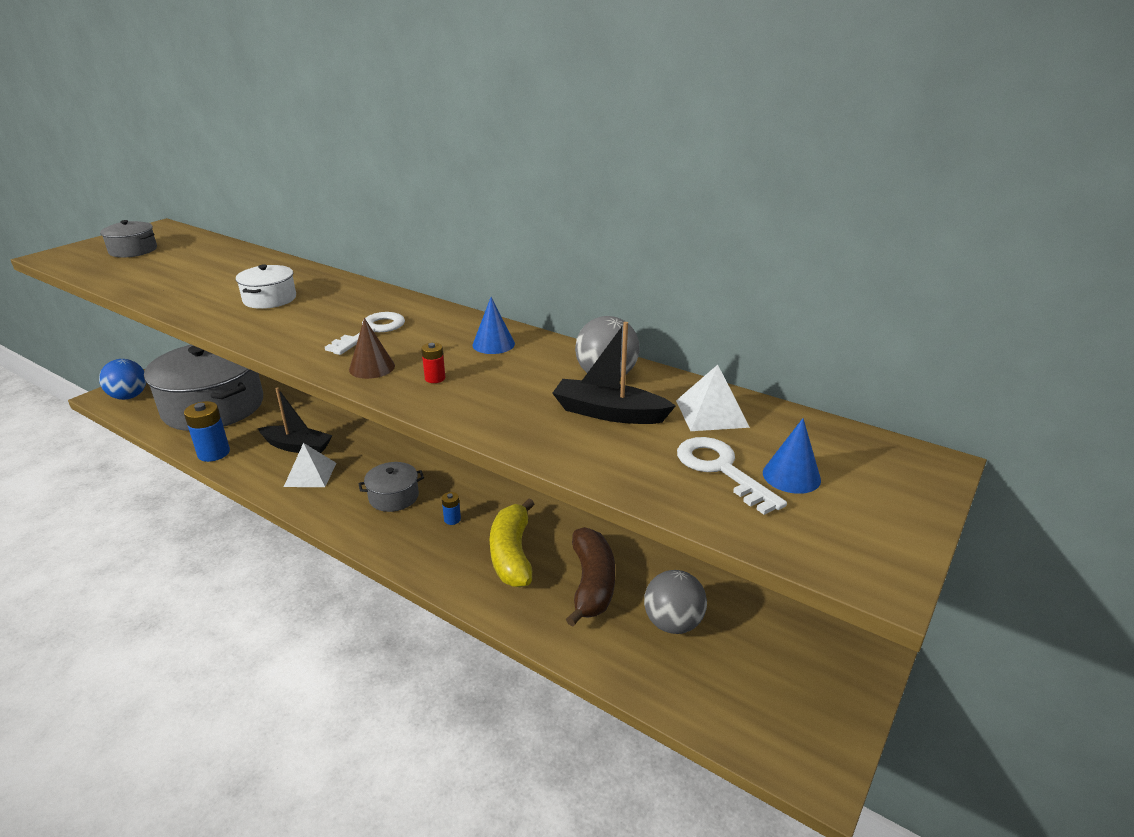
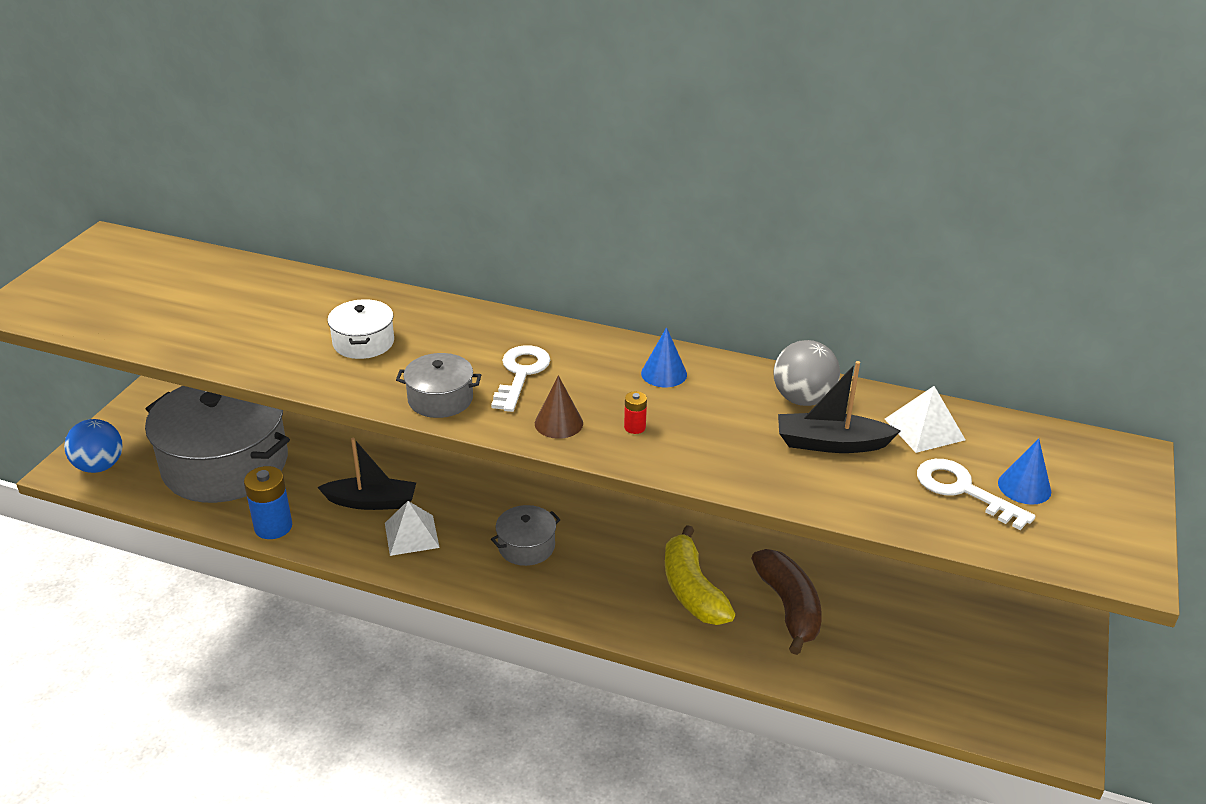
camera: 15 degrees left, 5 degrees up
grey pot [100,220,157,257] -> grey pot moved to [396,353,481,418]
blue battery [442,492,461,525] -> none
grey ball [644,570,707,634] -> none

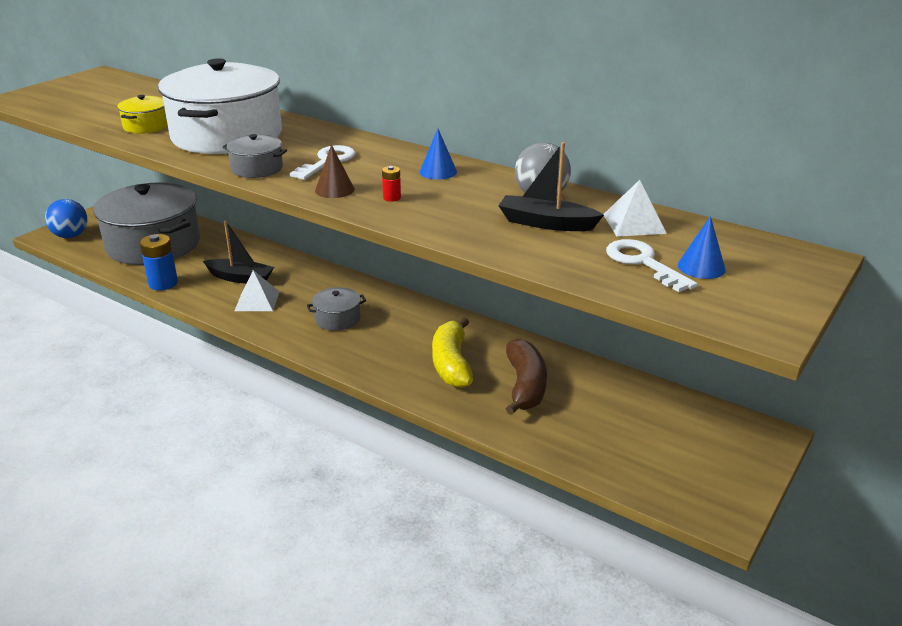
camera: 15 degrees right, 5 degrees down
white pot [328,299,394,359] -> white pot [158,58,282,154], size x2.33
none -> yellow pot [117,95,168,134]

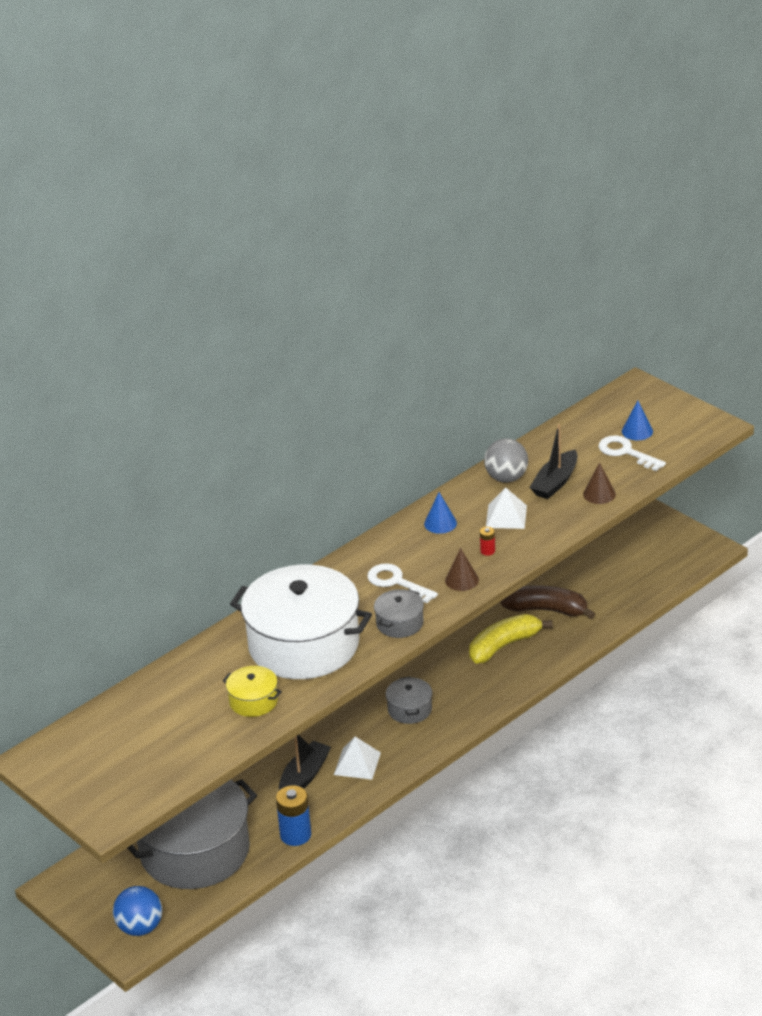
camera: 75 degrees left, 5 degrees up
yellow banana [432,318,473,388] -> yellow banana turned 135 degrees clockwise [469,614,552,664]
white pyramid [604,180,667,236] -> white pyramid moved to [486,487,527,529]
white key [606,239,697,292] -> white key turned 60 degrees clockwise [598,435,666,471]
none -> brown cone [583,462,616,504]

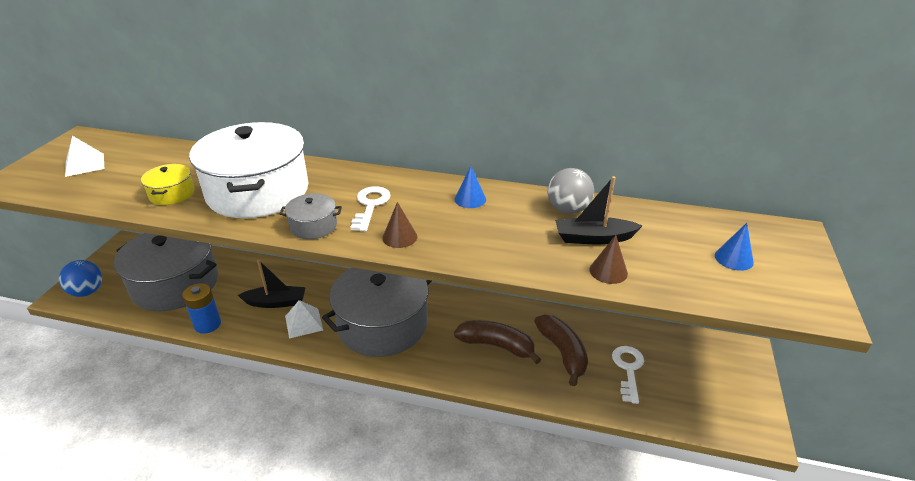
camera: 55 degrees right, 0 degrees up
grey pot [386,677,432,724] -> grey pot [322,267,431,357], size x2.33
yellow banana [469,614,552,664] -> brown banana [454,320,541,364]
red battery [480,527,495,556] -> none
white pyramid [486,487,527,529] -> white pyramid moved to [65,136,104,177]
white key [598,435,666,471] -> white key moved to [612,346,644,404]

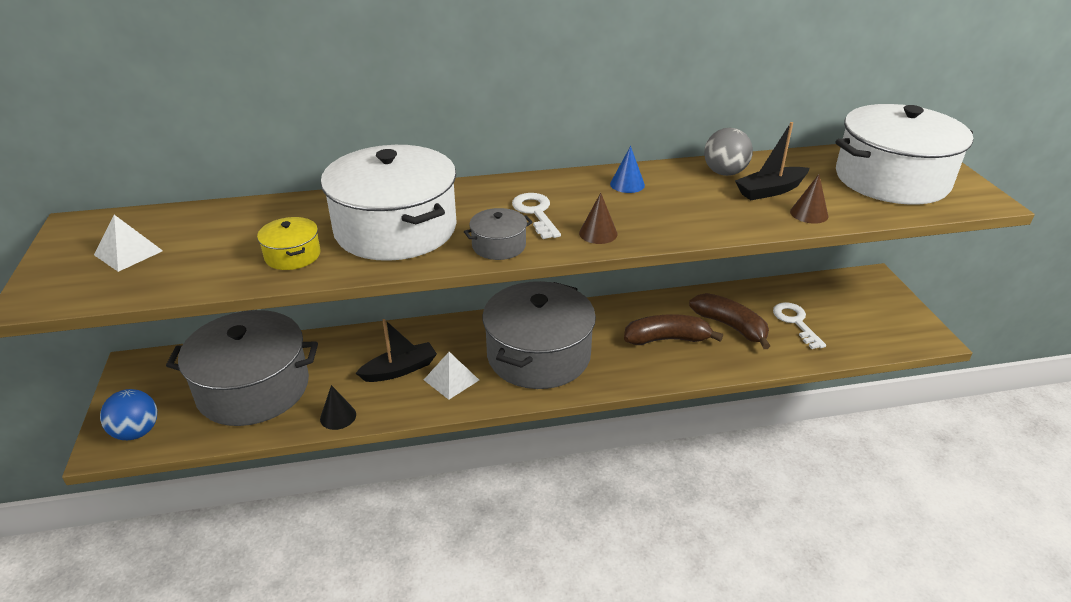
camera: 25 degrees left, 0 degrees up
blue battery [182,283,221,334] -> black cone [320,385,356,430]
blue cone [715,223,754,271] -> white pot [835,104,973,205]

